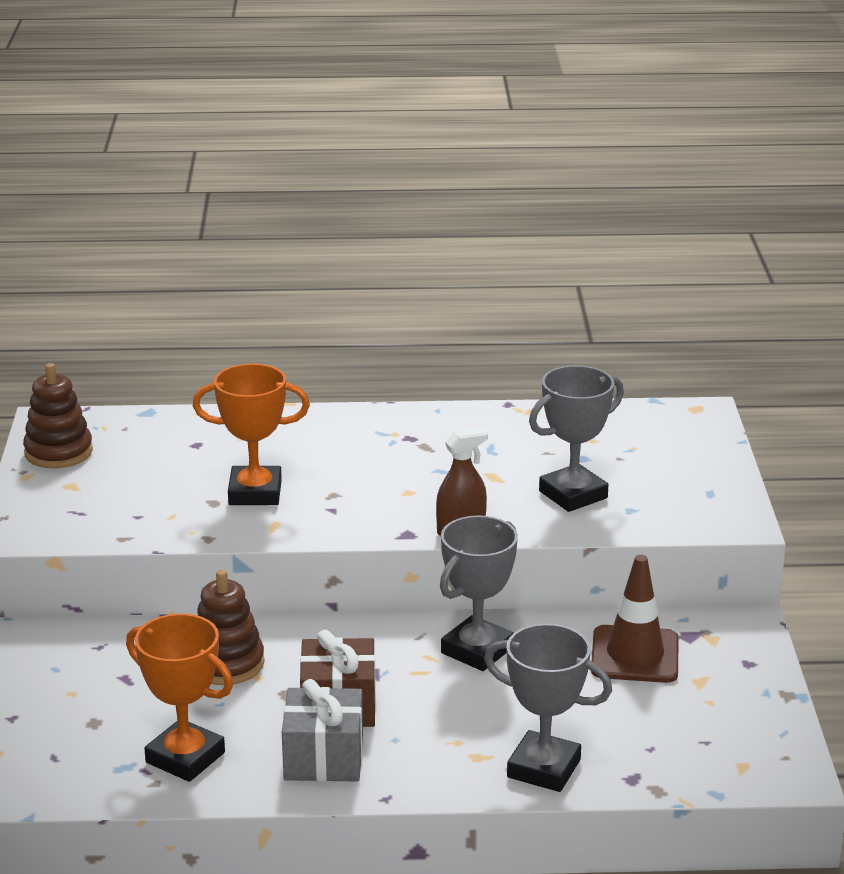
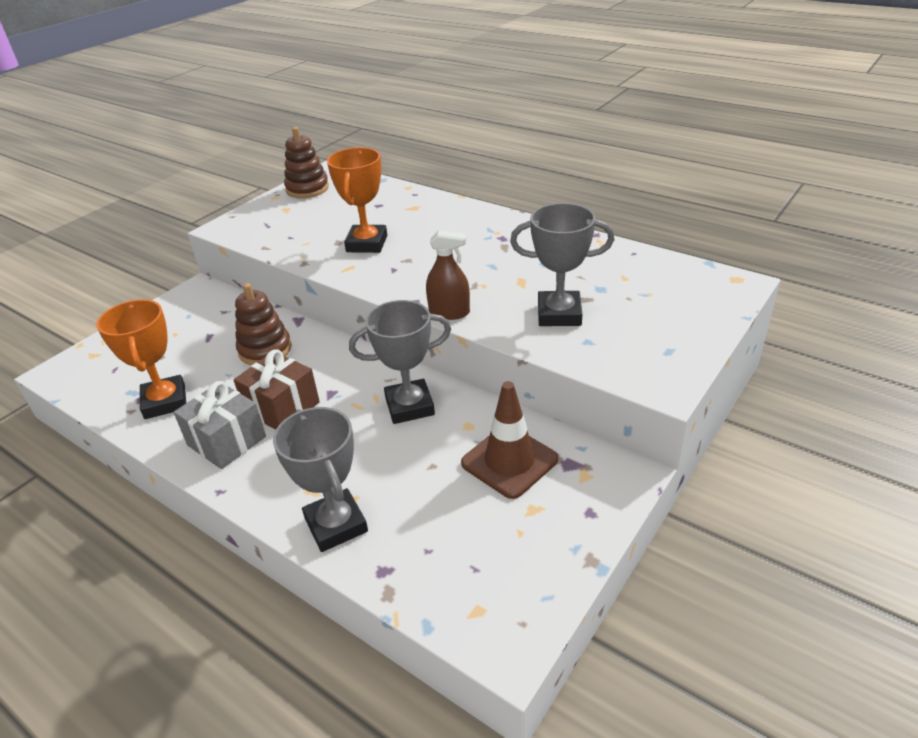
camera: 40 degrees right, 10 degrees up
orange trophy [193,364,310,505] -> orange trophy turned 60 degrees clockwise [327,147,387,253]

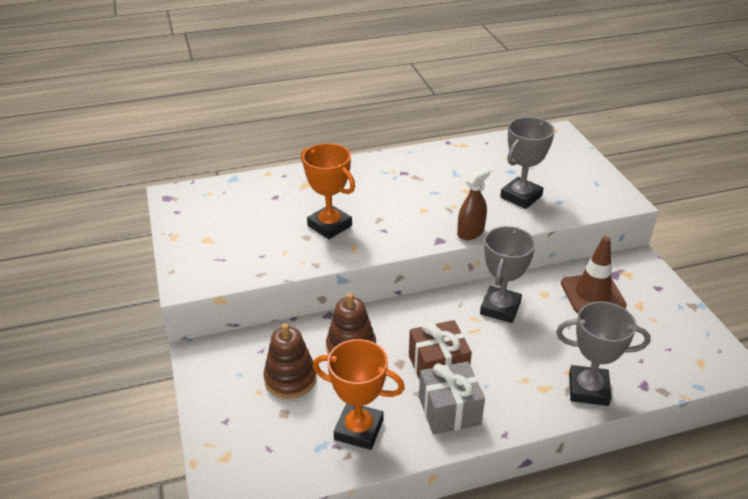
camera: 55 degrees left, 0 degrees up
brown stacking toy [284,127,329,198] -> brown stacking toy moved to [263,323,317,399]

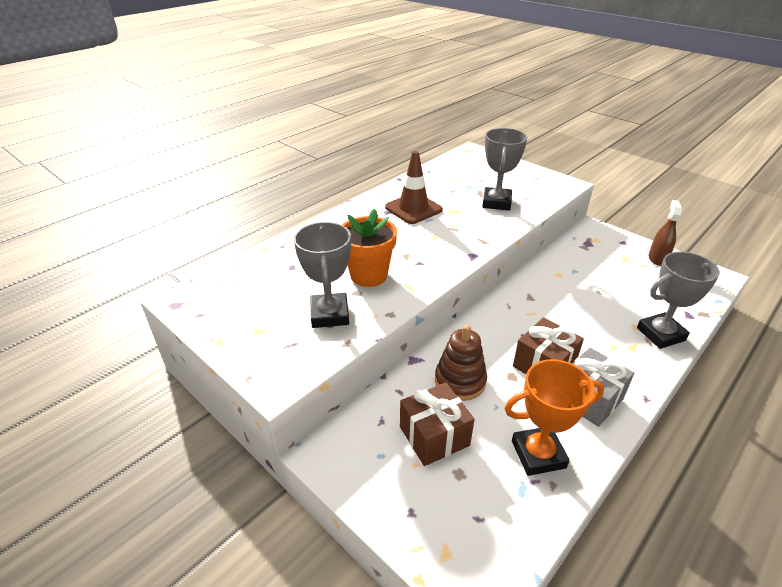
camera: 30 degrees left, 0 degrees up
brown stacking toy [263,323,317,399] -> brown gift [400,382,474,466]
orange trophy [301,143,355,239] -> orange flower pot [342,209,397,287]
brown spray bottle [457,167,490,240] -> brown spray bottle moved to [649,200,682,266]
grey trophy [480,226,536,323] -> grey trophy moved to [294,222,351,328]
brown traffic cone [561,236,627,313] -> brown traffic cone moved to [385,151,443,224]

